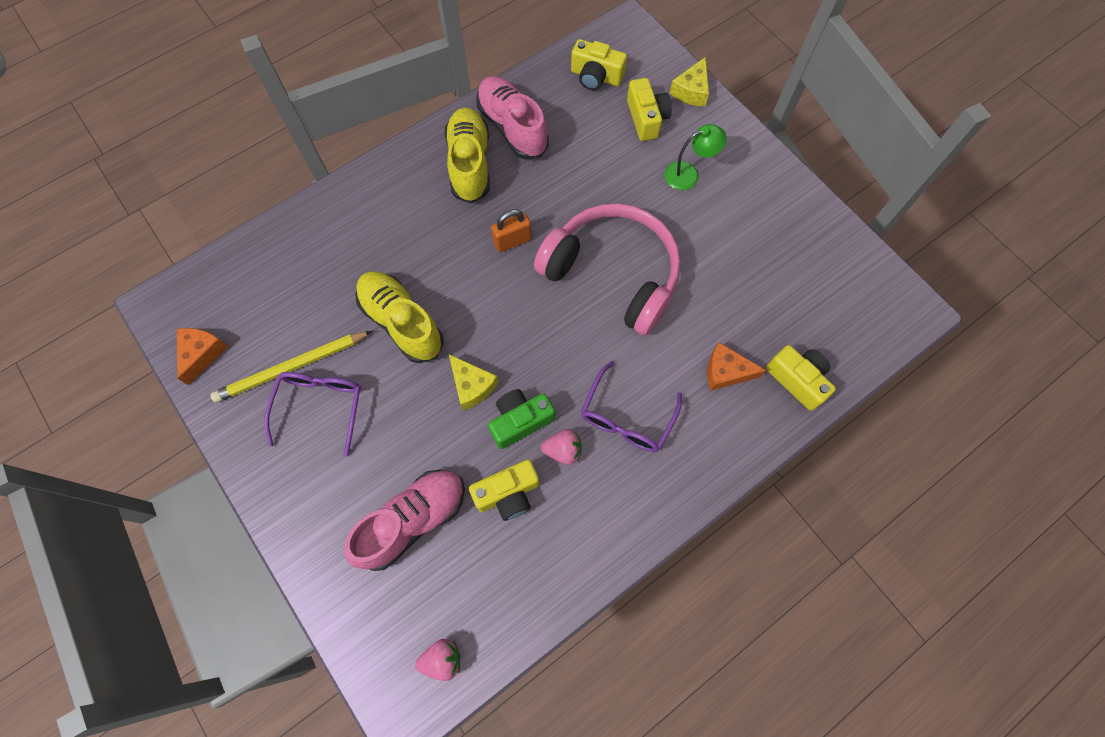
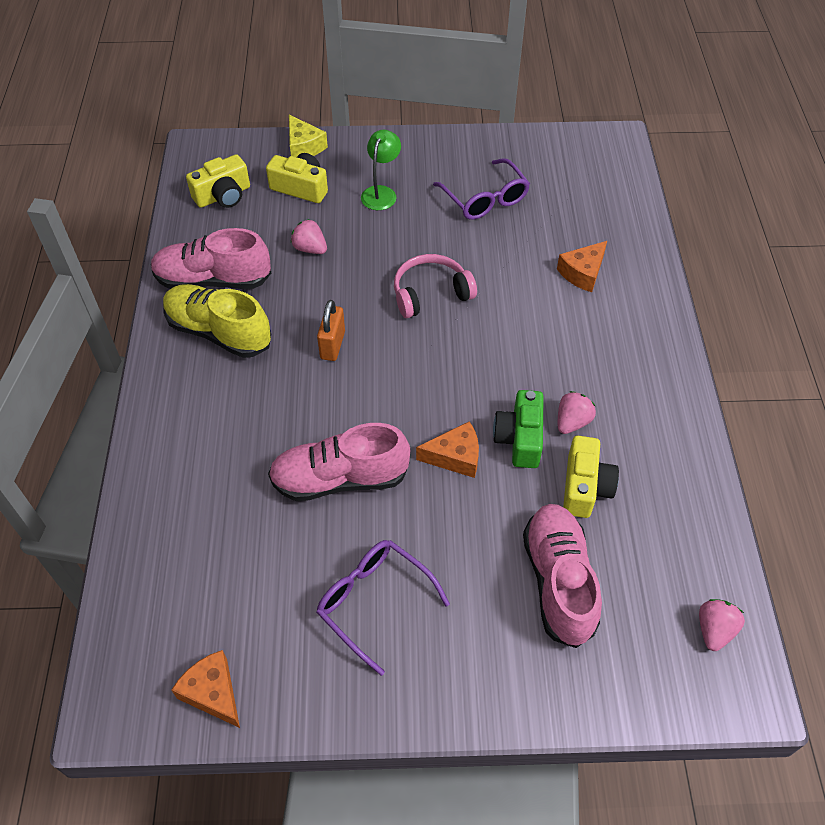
camera: 55 degrees left, 15 degrees down
yellow pencil [210,331,372,403] -> none
yellow shoe [356,271,444,363] -> pink shoe [268,423,410,501]
yellow cheese [449,354,499,410] -> orange cheese [416,421,479,478]
pink headphones [534,204,681,336] -> pink headphones [394,254,477,318], size x0.55
purple glasses [581,361,682,452] -> purple glasses moved to [433,158,530,220]
yellow camera [766,345,836,411] -> none
none -> pink strawberry [291,219,327,254]

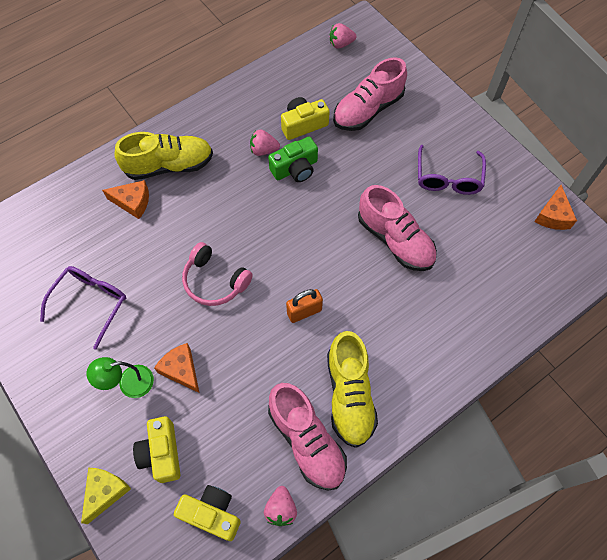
camera: 125 degrees left, 10 degrees up
pink strawberry [291,219,327,254] -> pink strawberry moved to [264,486,297,526]
orange cheese [416,421,479,478] -> orange cheese moved to [154,343,199,393]
none -> yellow shoe [114,132,213,180]

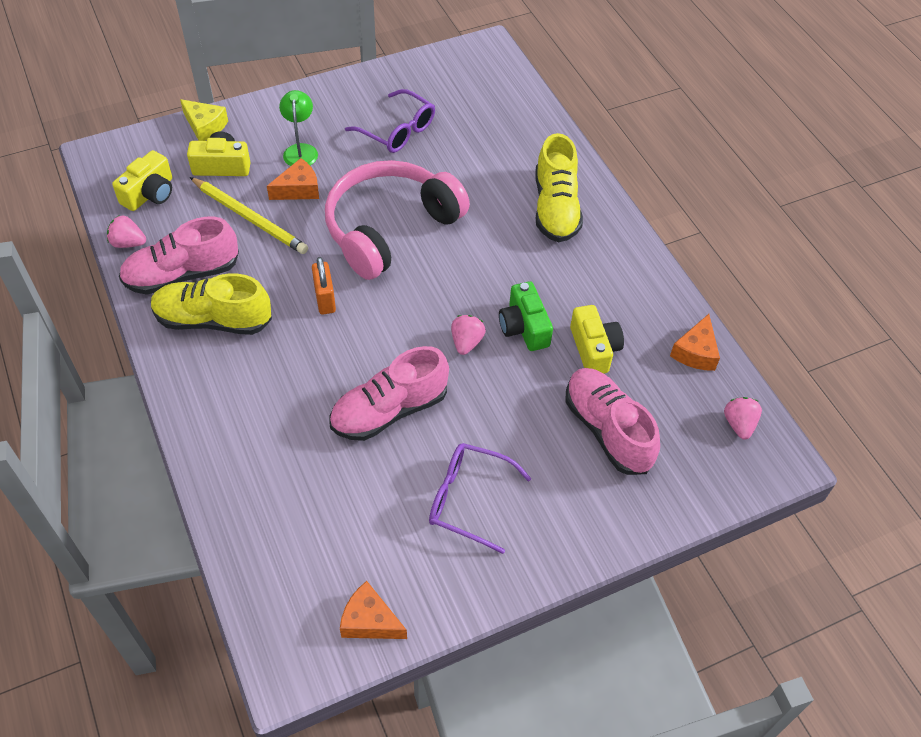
camera: 100 degrees right, 10 degrees down
orange cheese [102,180,149,219] -> orange cheese moved to [670,314,720,371]
pink headphones [182,242,253,306] -> pink headphones [325,160,470,280], size x1.82
pink strawberry [250,130,280,156] -> pink strawberry moved to [451,315,486,355]
none -> yellow pencil [190,177,308,254]

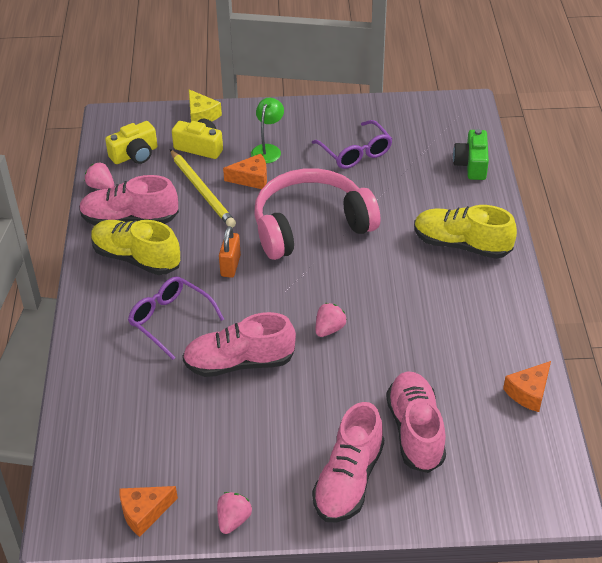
camera: 25 degrees right, 10 degrees down
orange cheese [340,581,407,639] -> orange cheese turned 75 degrees counterclockwise [119,486,178,537]
purple glasses [429,443,532,554] -> purple glasses moved to [128,276,224,360]
green camera [499,281,553,351] -> green camera moved to [453,129,489,180]
yellow shoe [535,133,583,242] -> yellow shoe turned 90 degrees clockwise [414,205,517,259]
yellow camera [570,305,624,374] -> none
pink strawberry [724,397,762,439] -> pink strawberry moved to [217,492,252,534]
none -> pink shoe [312,402,384,522]

